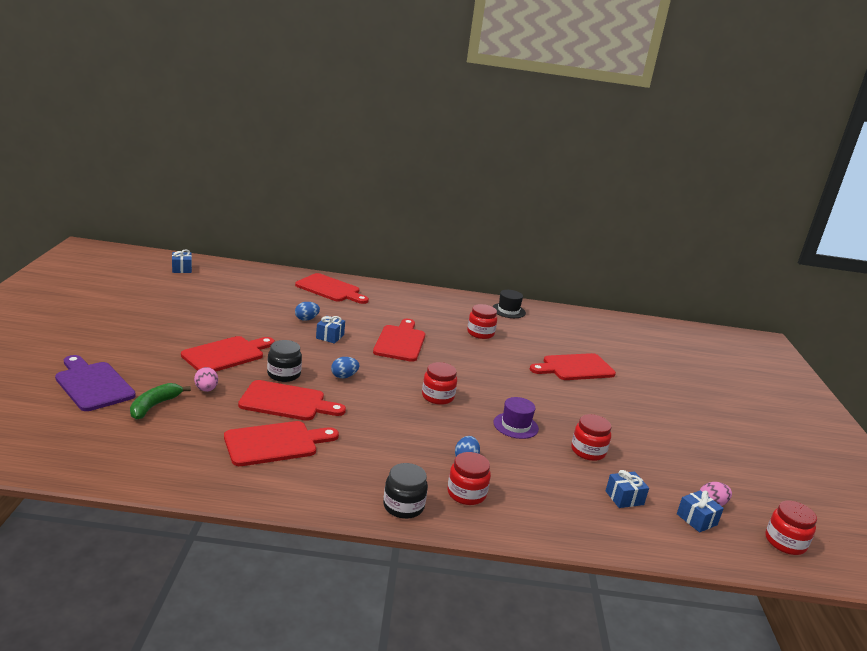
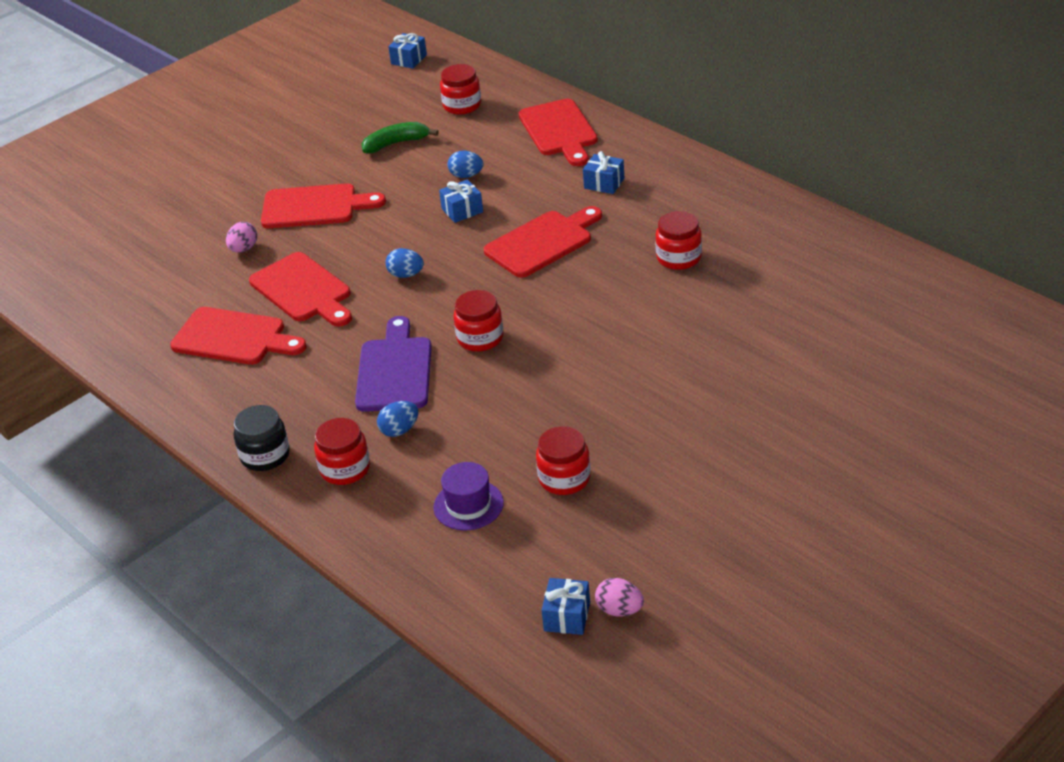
camera: 50 degrees right, 15 degrees up
purple cutting board [55,355,136,411] -> purple cutting board moved to [355,316,432,412]
green banana [130,383,191,420] -> green banana moved to [362,122,439,153]
black jar [267,340,302,382] -> none
black hat [492,290,526,318] -> none
purple hat [493,397,539,439] -> purple hat moved to [433,462,504,531]
red cutting board [530,353,616,380] -> none
blue gift [606,470,649,508] -> blue gift moved to [583,151,624,194]
red jar [765,501,817,555] -> red jar moved to [440,64,481,115]

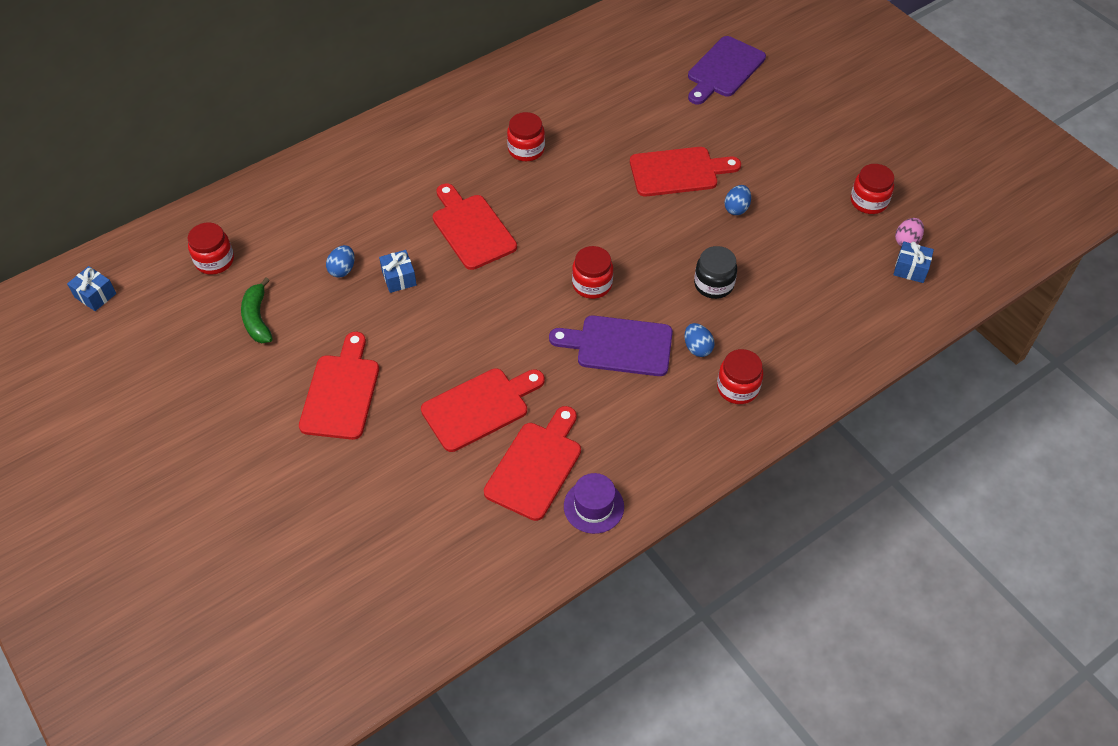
camera: 85 degrees left, 15 degrees up
pink egg [226,222,257,253] -> none
black jar [234,405,290,471] -> black jar moved to [694,246,737,299]
blue egg [386,248,424,278] -> blue egg moved to [725,185,751,215]
purple hat [433,462,504,531] -> purple hat moved to [564,473,624,534]
red cutting board [519,99,598,166] -> red cutting board moved to [630,147,741,197]
red jar [536,426,591,495] -> red jar moved to [851,164,894,214]
blue gift [583,151,624,194] -> none
none -> purple cutting board [688,36,766,105]

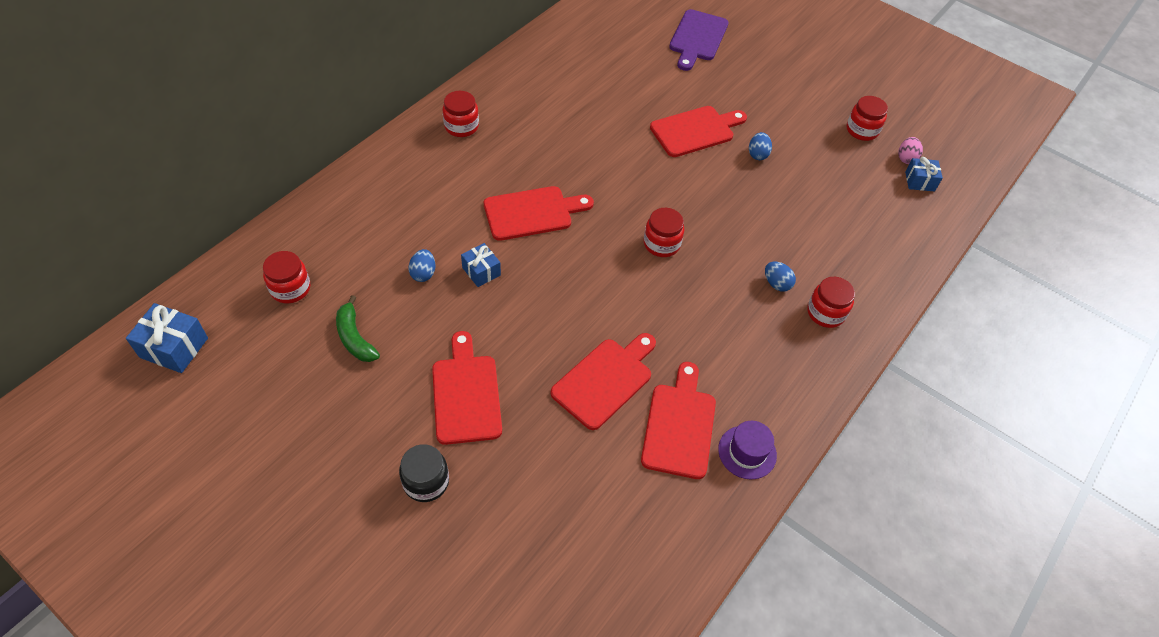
camera: 20 degrees left, 0 degrees up
blue gift [67,266,116,311] -> blue gift [126,303,208,373], size x1.53
red cutting board [433,183,517,270] -> red cutting board turned 120 degrees clockwise [484,186,594,241]
red jar [507,112,545,161] -> red jar moved to [443,91,479,137]
purple cutting board [549,315,673,376] -> none
black jar [694,246,737,299] -> black jar moved to [399,444,449,502]

